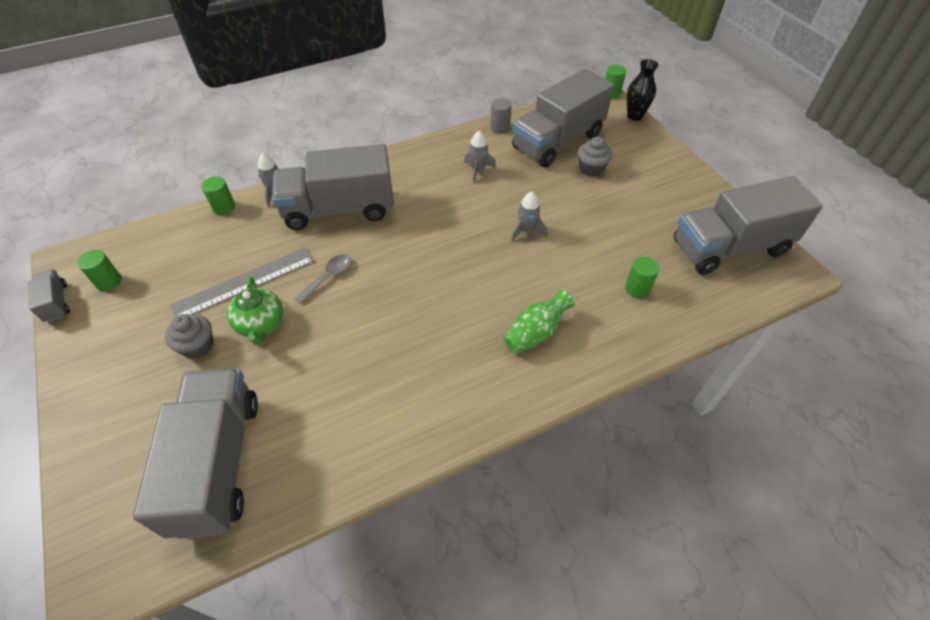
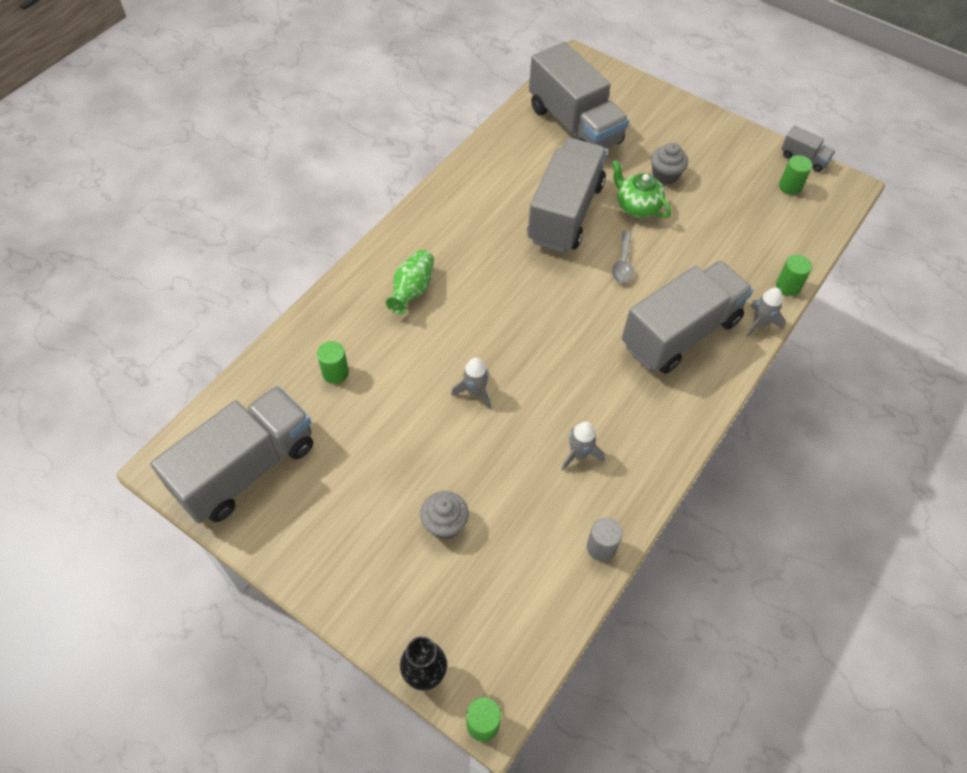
camera: 150 degrees right, 5 degrees up
grey ruler [170,247,315,317] -> none
grey truck [512,69,614,168] -> grey truck moved to [527,138,607,252]

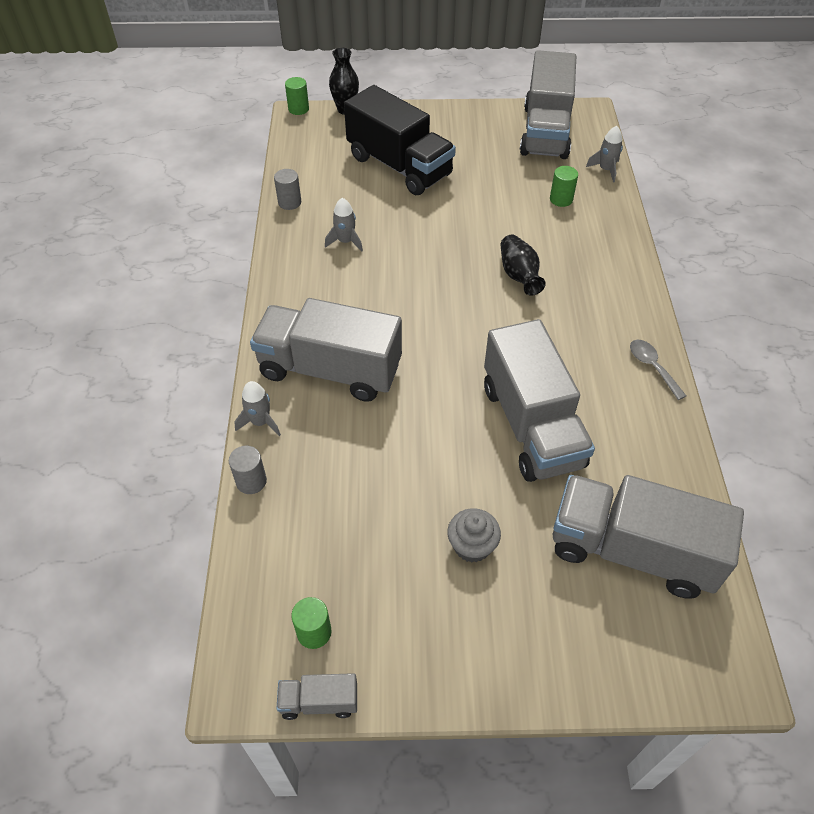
camera: 145 degrees right, 5 degrees down
green vase [386,250,434,314] -> none
grey cupcake [420,491,469,539] -> black truck [344,85,456,195]
grey rocket [451,358,491,410] -> grey rocket moved to [586,126,623,183]
green teapot [612,160,671,218] -> none
grey spoon [612,231,634,283] -> grey spoon moved to [630,340,686,400]
grey truck [622,261,753,374] -> grey truck turned 90 degrees clockwise [250,298,402,402]
green cylinder [776,255,812,296] -> grey cylinder [229,446,267,494]
none -> black vase [501,235,546,296]

